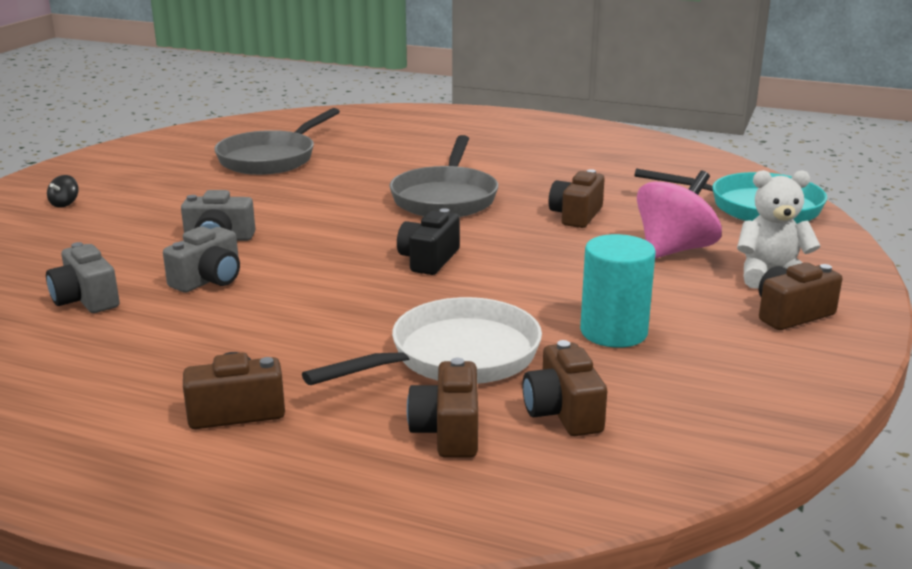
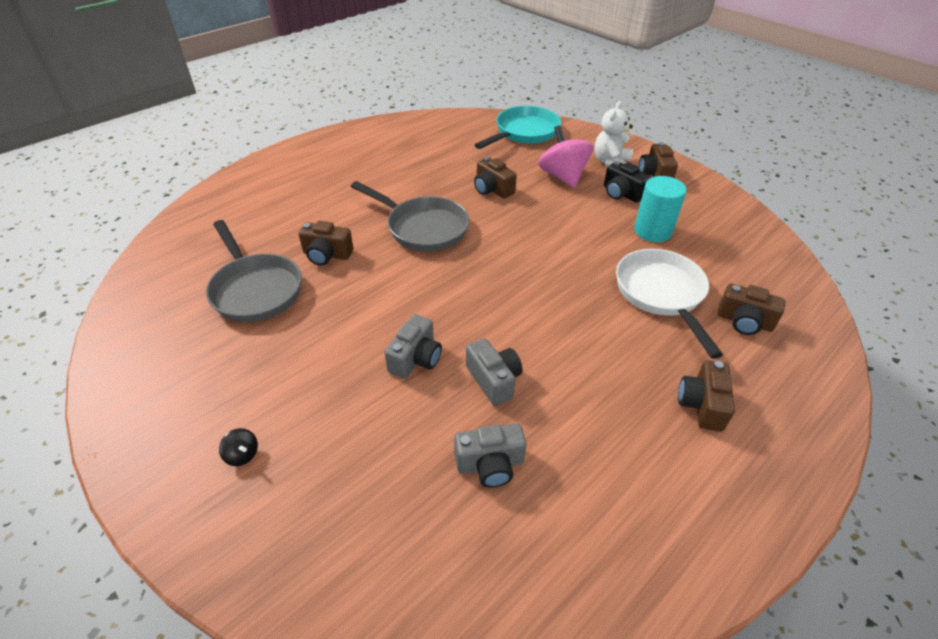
camera: 65 degrees left, 20 degrees up
black camera [397,208,460,275] -> black camera moved to [604,161,651,203]
brown camera [523,340,607,436] -> brown camera moved to [299,221,353,266]

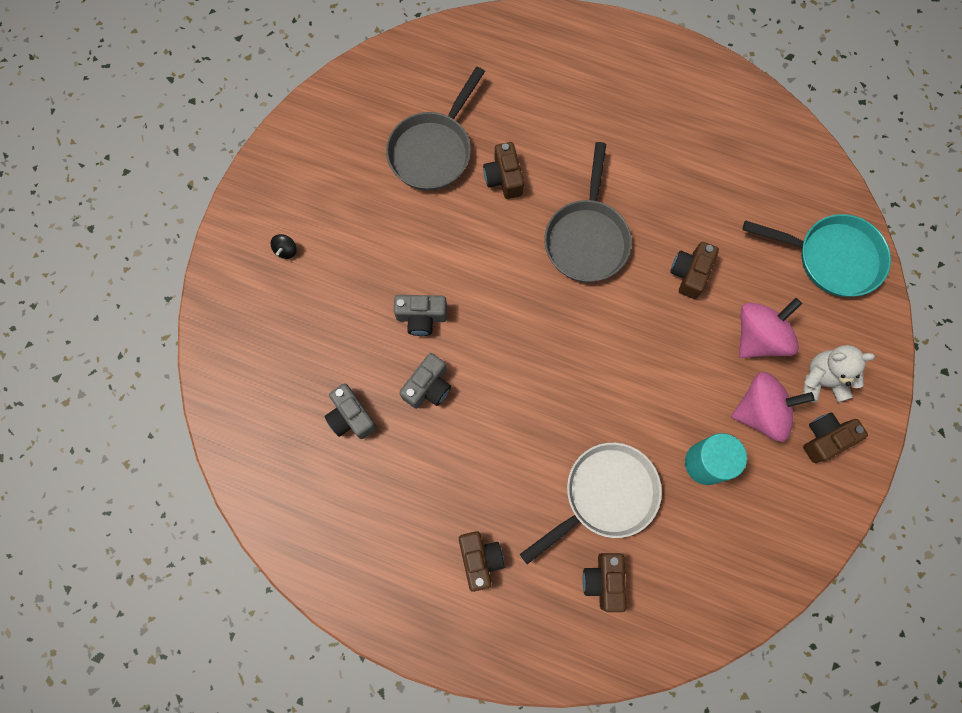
camera: 65 degrees right, 30 degrees up
black camera [604,161,651,203] -> pink spinning top [731,372,814,442]
brown camera [678,360,735,432] -> brown camera turned 90 degrees clockwise [459,531,504,592]

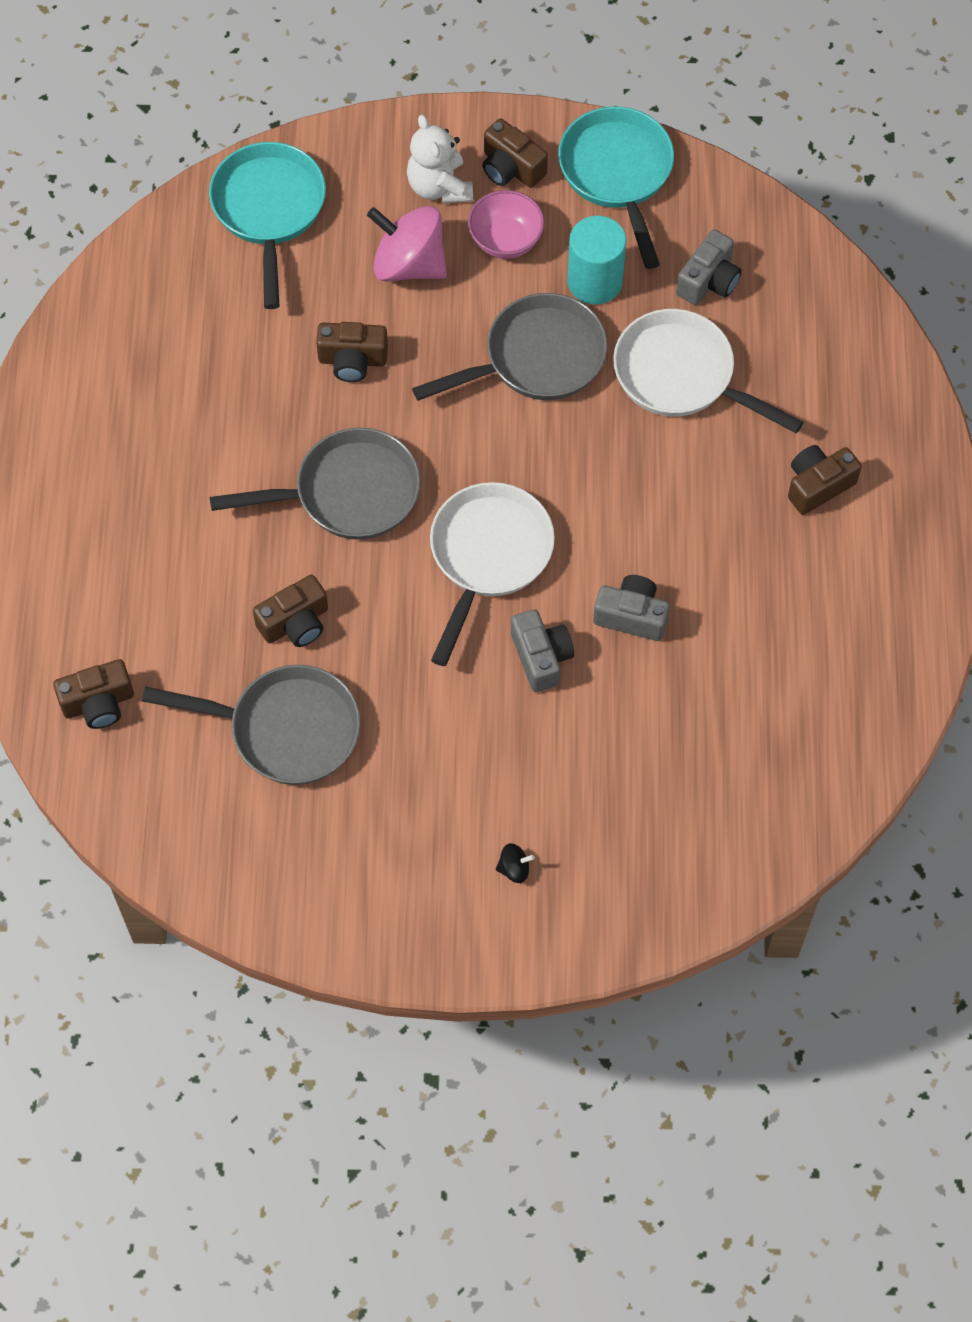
camera: 110 degrees left, 10 degrees down
grey camera [325,383,377,439] -> grey camera moved to [676,229,742,305]
brown camera [582,553,626,612] -> brown camera moved to [53,659,134,729]
pink spinning top [731,372,814,442] -> pink bowl [468,190,545,259]
none -> grey pan [412,293,608,401]
none -> white pan [430,482,555,666]
none -> turquoise pan [558,106,674,269]

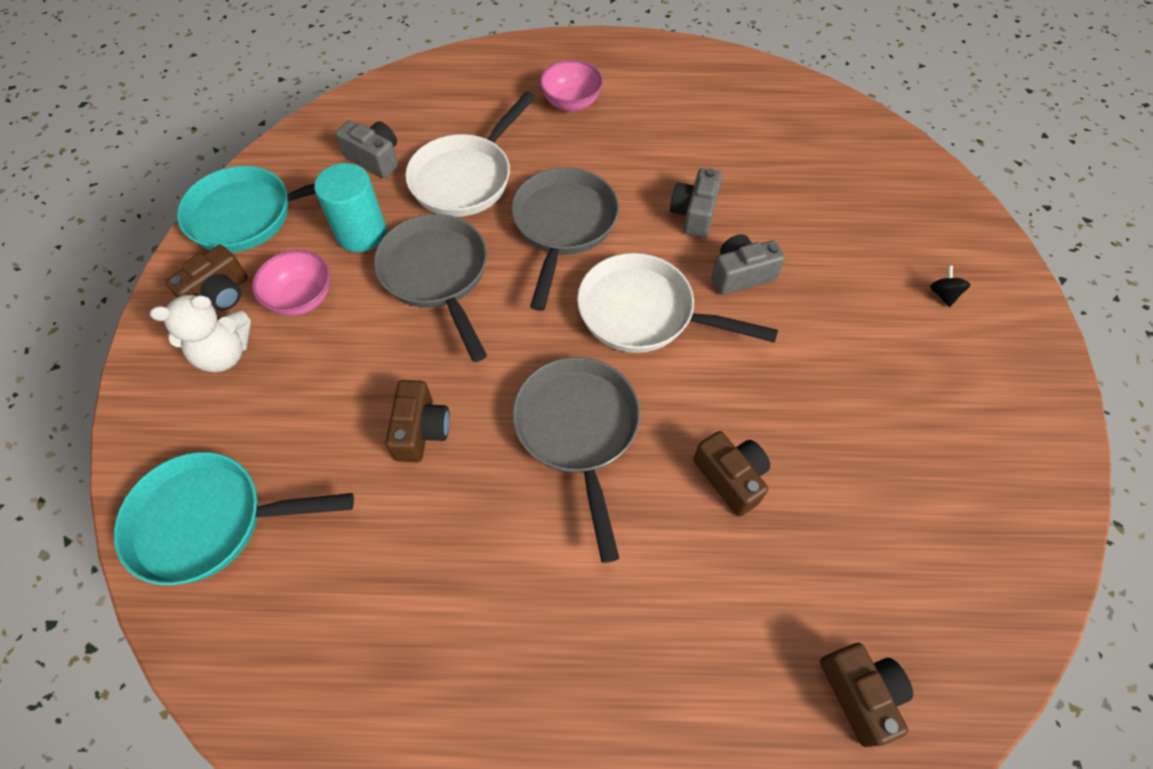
camera: 90 degrees left, 5 degrees down
grey pan [142,665,361,785] -> grey pan moved to [511,168,619,311]
pink spinning top [367,206,447,282] -> none
brown camera [788,445,862,515] -> pink bowl [540,60,603,112]

